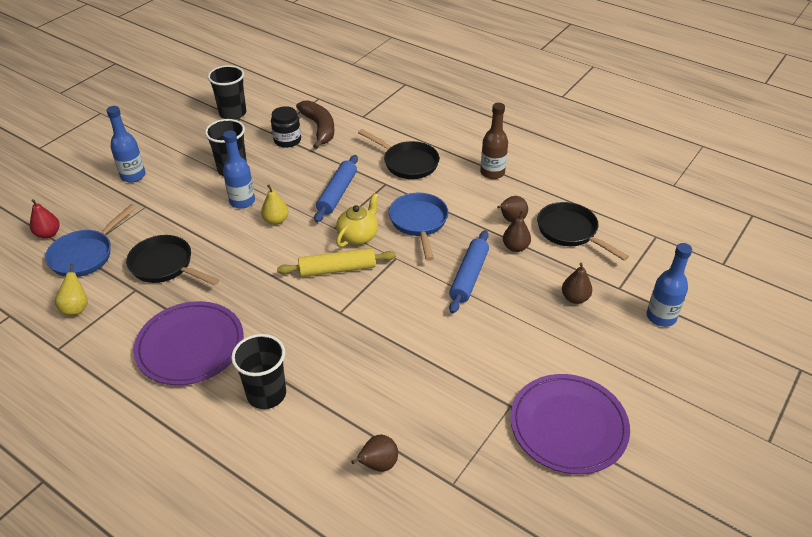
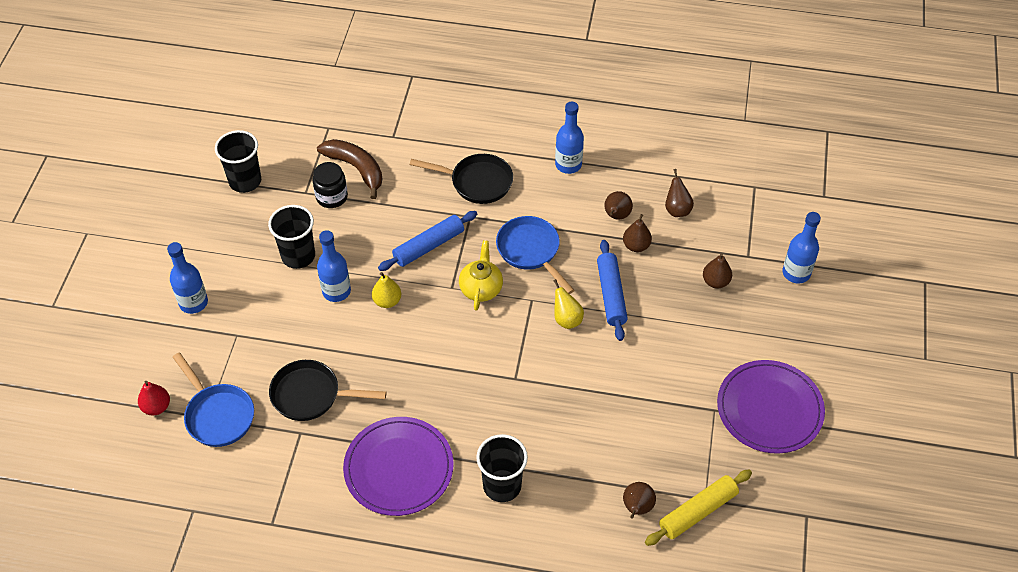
camera: 25 degrees left, 10 degrees up
blue pan [45,204,136,277] -> blue pan turned 45 degrees counterclockwise [173,352,254,447]
yellow pear [55,263,88,315] -> yellow pear moved to [553,279,584,329]
yellow rolling pin [277,248,396,277] -> yellow rolling pin moved to [645,470,752,546]
blue rolling pin [314,155,358,222] -> blue rolling pin turned 60 degrees clockwise [378,211,477,271]
brown bottle [480,103,508,179] -> blue bottle [555,102,584,174]
black pan [537,202,629,261] -> brown pear [665,169,694,217]

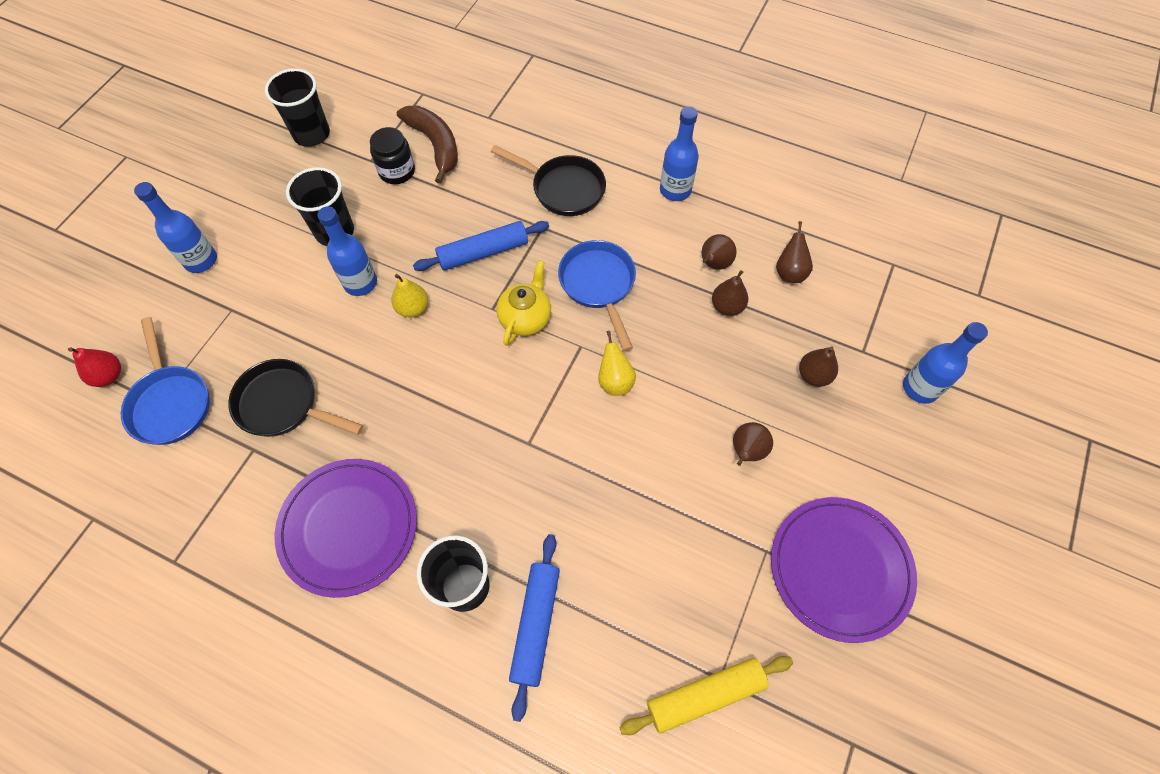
camera: 15 degrees right, 10 degrees up
blue rolling pin [597,240,628,341] -> blue rolling pin moved to [509,534,560,722]
brown pear [623,482,656,519] -> brown pear moved to [733,422,773,466]

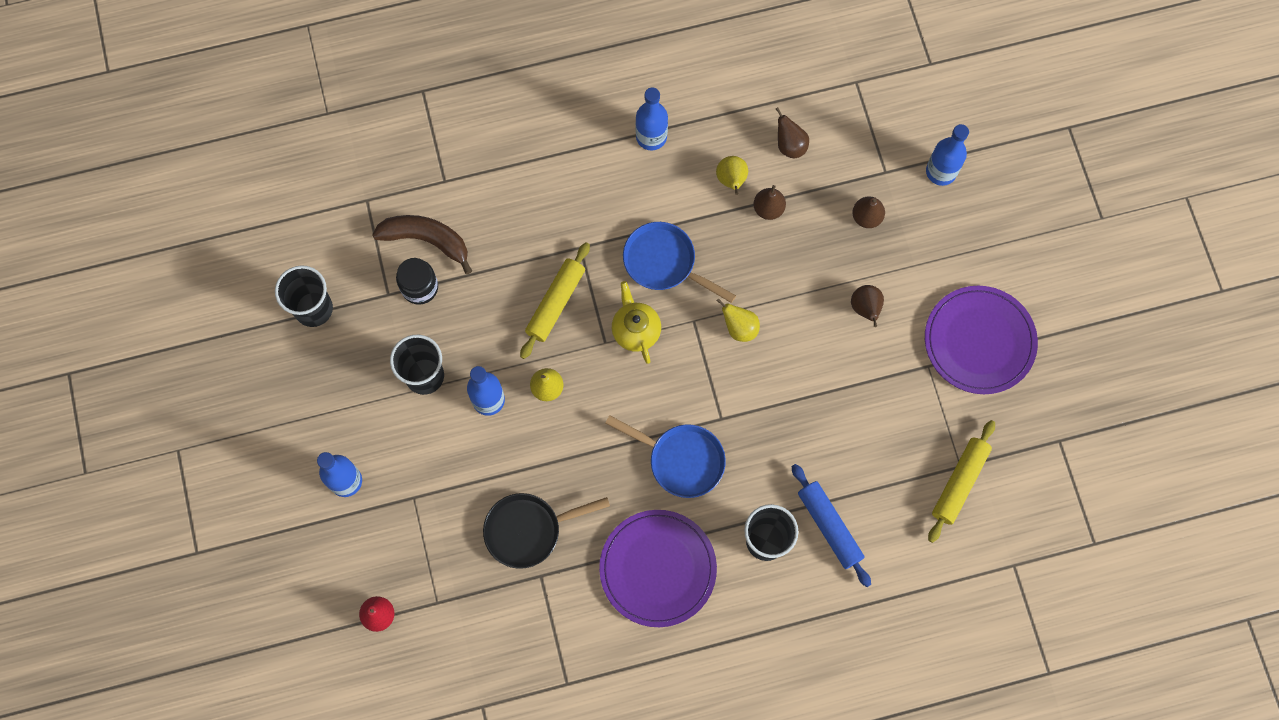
camera: 40 degrees left, 10 degrees up
blue pan [121,317,210,445] -> blue pan moved to [605,415,726,498]
blue rolling pin [413,221,549,271] -> yellow rolling pin [520,242,590,359]
black pan [491,145,606,216] -> none
brown pear [702,234,737,270] -> yellow pear [716,156,748,195]

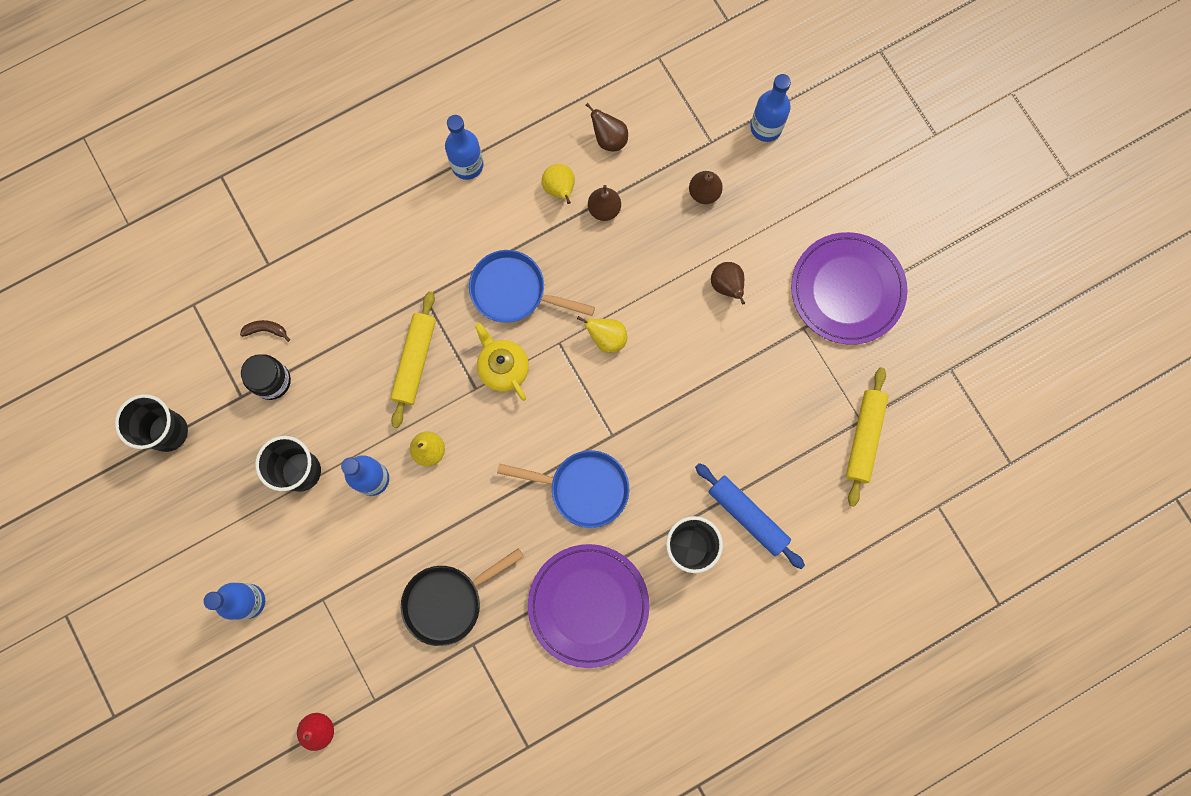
camera: 15 degrees left, 5 degrees up
brown banana [372,215,472,274] -> brown banana [240,320,290,342], size x0.45

